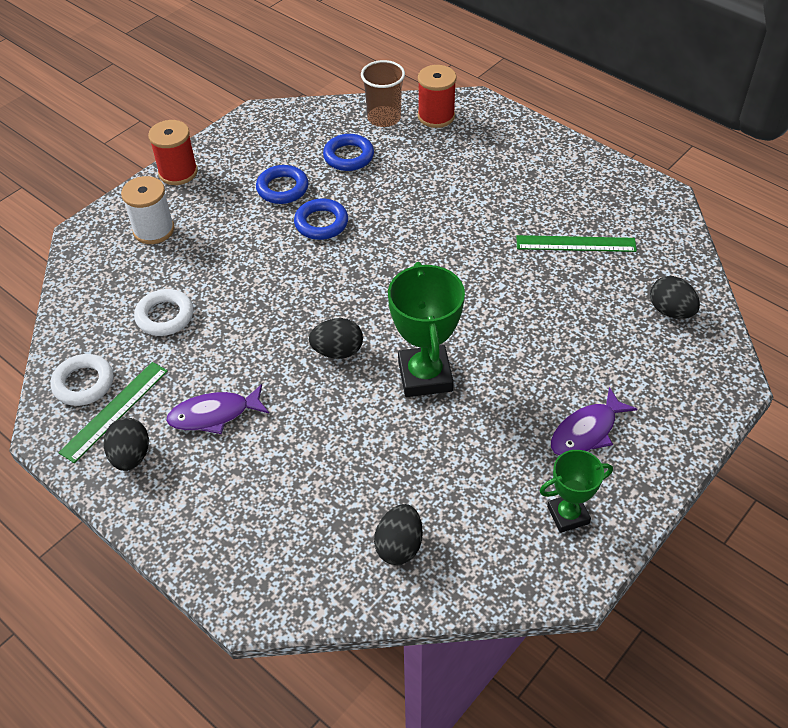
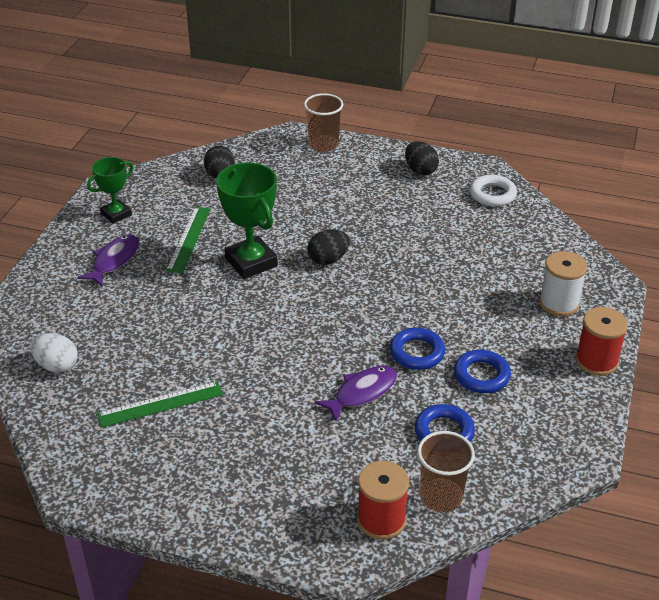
camera: 155 degrees right, 10 degrees down
green ruler [58,362,168,463] -> green ruler moved to [166,207,210,273]
white ring [134,289,193,336] -> none
purple fish [166,384,269,434] -> purple fish moved to [315,366,397,422]
black egg [650,276,700,319] -> white egg [30,333,78,373]
none -> brown cup [304,93,343,152]

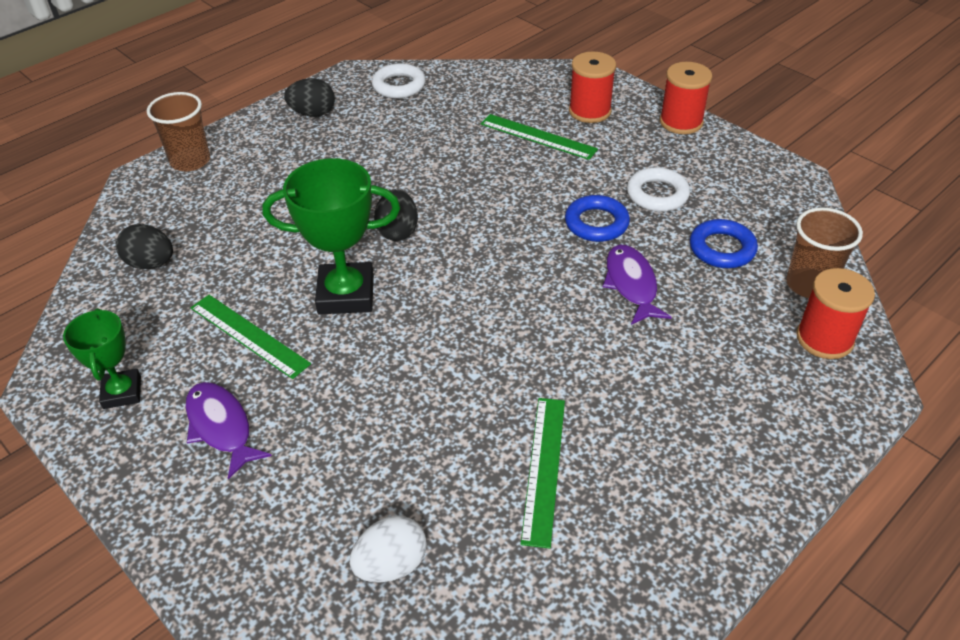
camera: 60 degrees left, 5 degrees up
blue ring [454,350,511,393] -> white ring [627,167,690,212]
white spool [539,251,587,316] -> red spool [569,51,616,123]
none -> green ruler [481,114,598,160]

